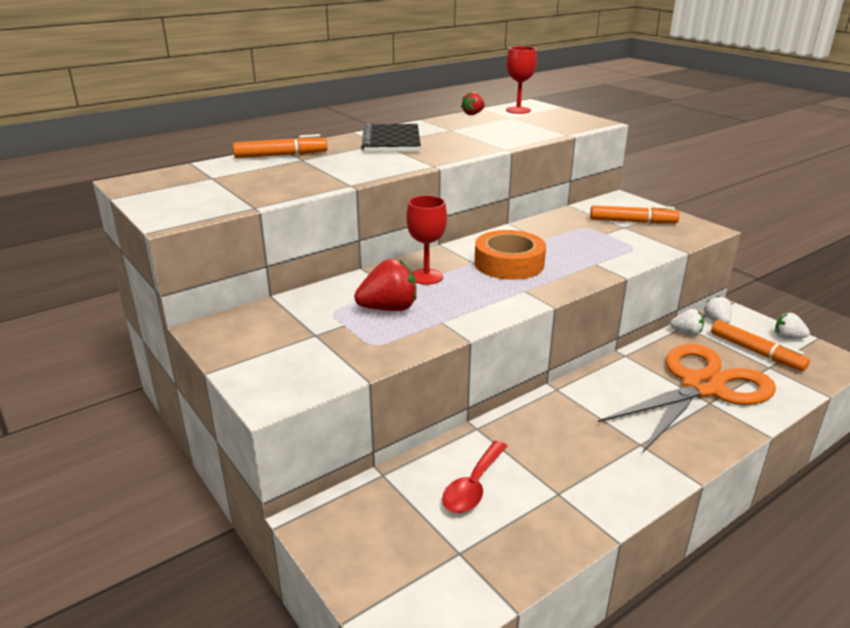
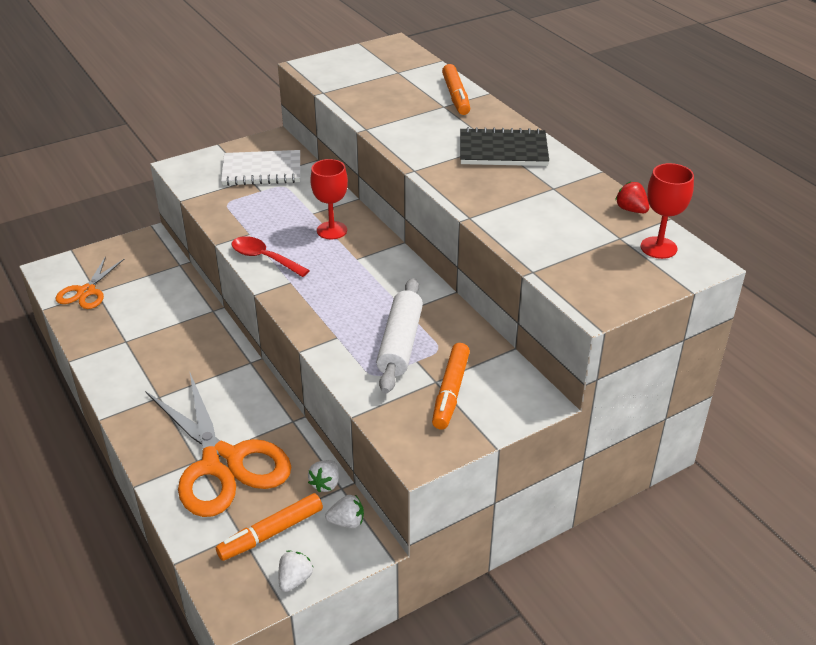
camera: 95 degrees right, 10 degrees up
red strawberry [354,259,417,311] -> none
red spoon [442,441,508,513] -> red spoon moved to [231,236,310,277]
orange tape [474,230,546,280] -> none
none -> orange scissors [56,256,124,309]
none -> white notebook [221,150,300,186]
none -> white rolling pin [376,278,423,394]

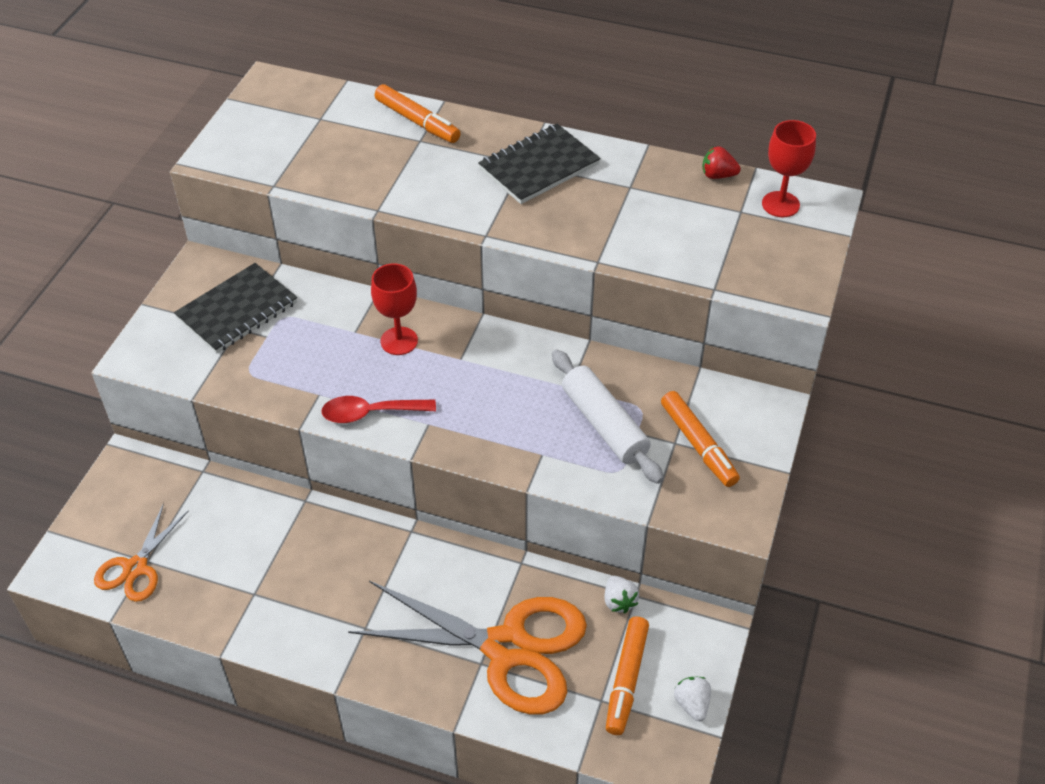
camera: 40 degrees left, 10 degrees up
orange scissors [56,256,124,309] -> orange scissors turned 45 degrees clockwise [94,503,188,602]
white notebook [221,150,300,186] -> black notebook [174,263,297,353]
white strawberry [325,495,364,528] -> none

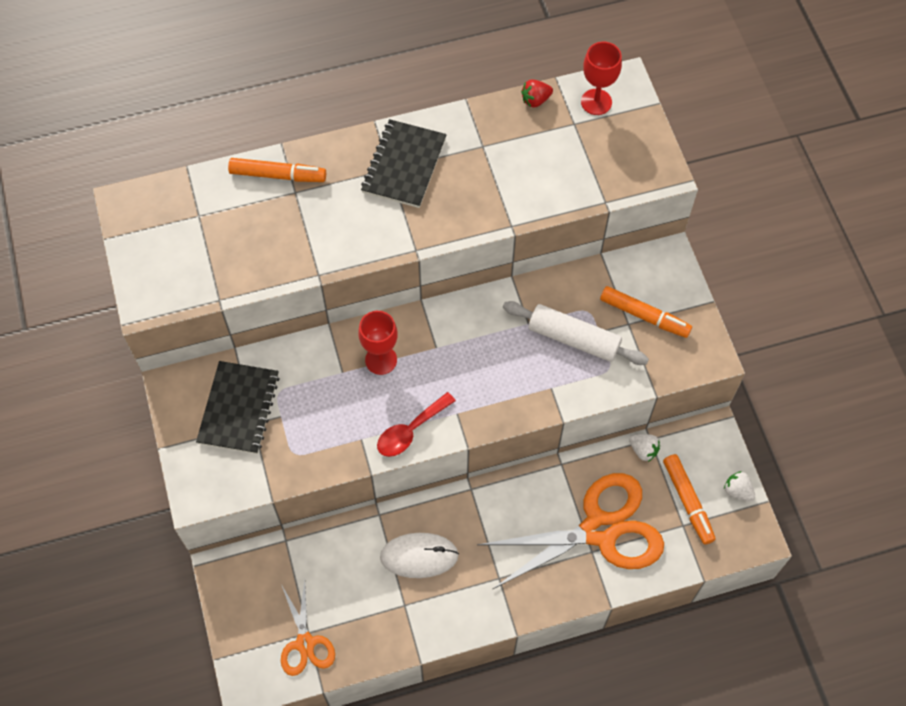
camera: 35 degrees left, 15 degrees up
none -> white mouse [380,533,459,578]

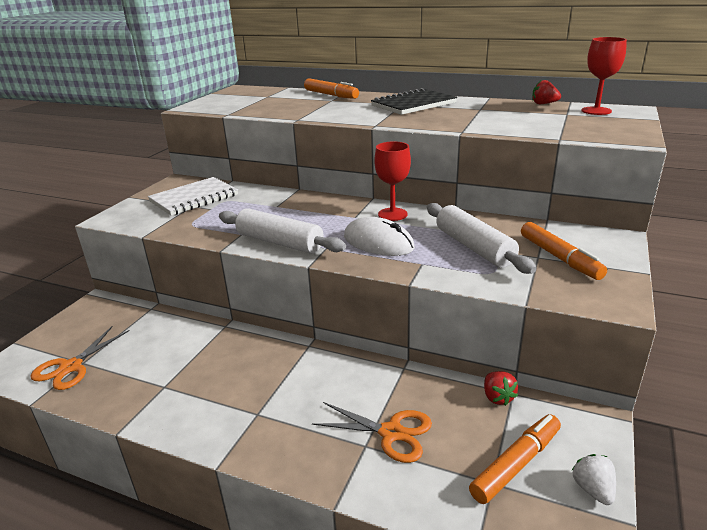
camera: 40 degrees right, 35 degrees down
black notebook [196,361,280,454] -> white notebook [148,177,238,216]
red goblet [358,311,398,375] -> red goblet moved to [375,141,411,221]
red spoon [377,392,456,457] -> white rolling pin [219,208,346,254]
white mouse [380,533,459,578] -> white mouse moved to [344,217,415,256]
orange scissors [477,473,664,590] -> orange scissors [312,402,432,463], size x0.52
white strawberry [629,434,660,462] -> red strawberry [484,371,518,406]
orange marker [663,454,716,545] -> orange marker turned 150 degrees counterclockwise [469,414,561,504]

